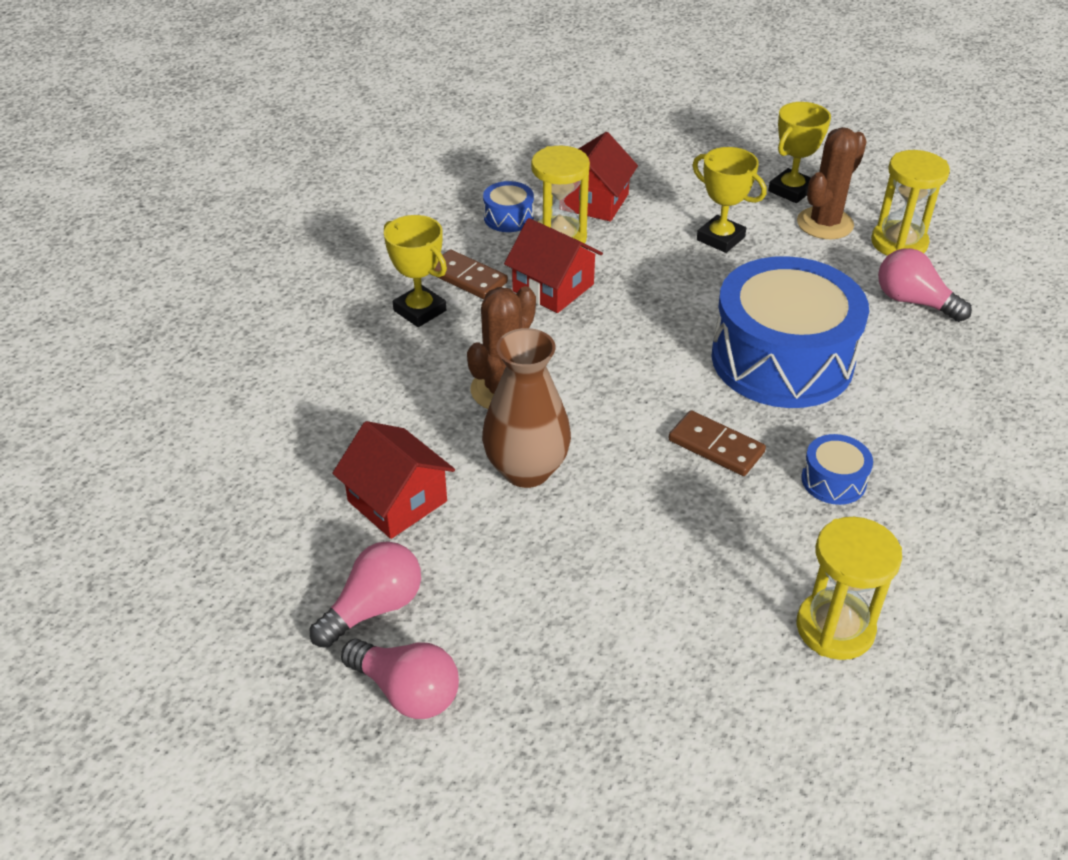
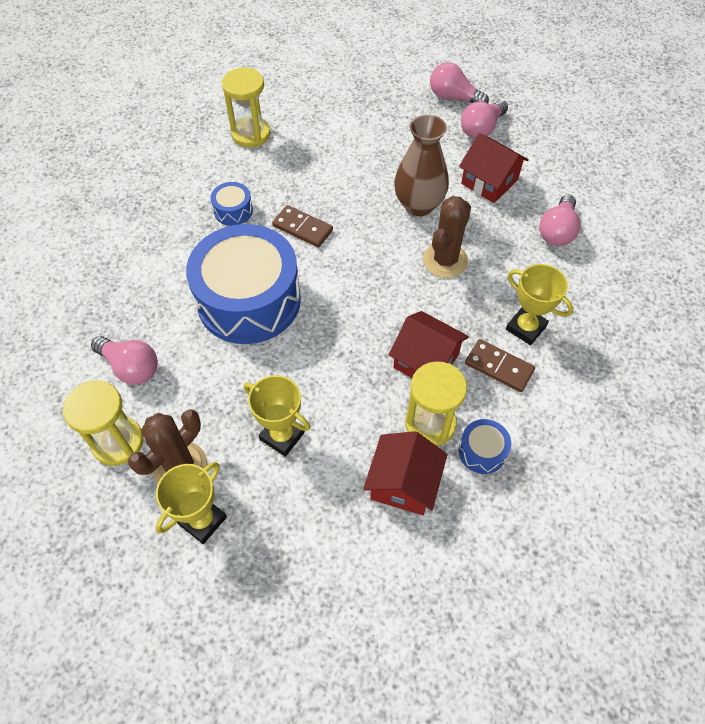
camera: 175 degrees right, 15 degrees up
none -> pink light bulb [539,195,580,246]

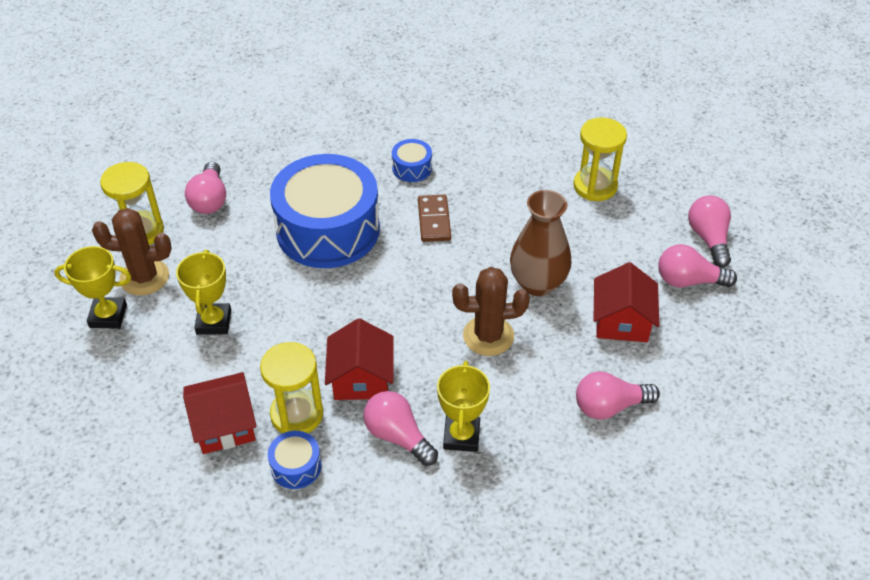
camera: 55 degrees right, 10 degrees down
yellow hourglass [222,68,270,148] -> yellow hourglass moved to [573,118,627,201]
brown domino [465,339,535,392] -> pink light bulb [363,391,438,466]

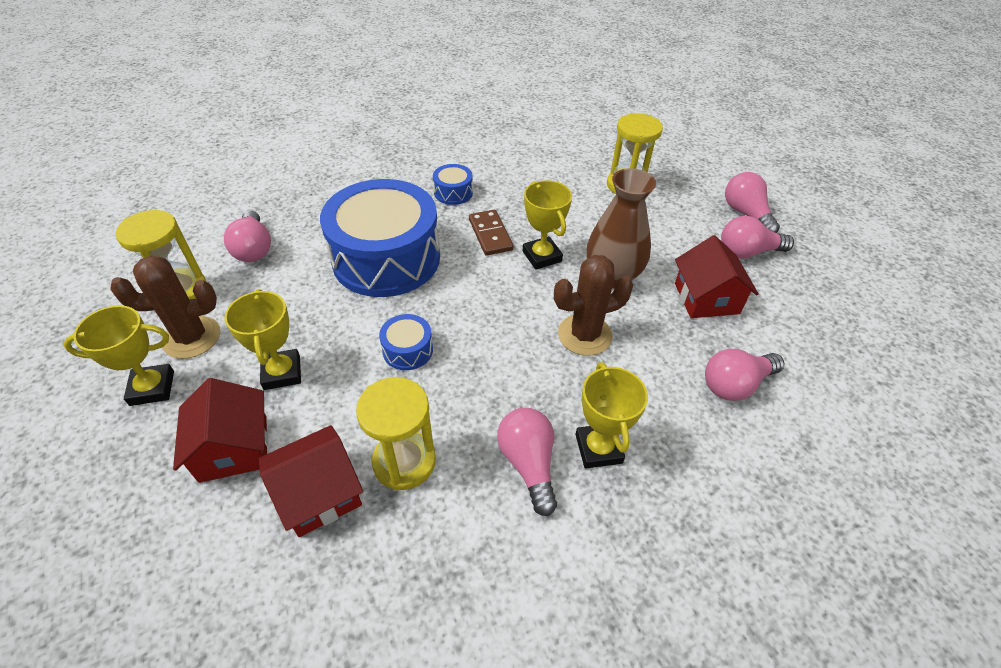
camera: 15 degrees left, 0 degrees up
blue drum [268,431,322,489] -> blue drum moved to [379,314,433,370]
red house [325,318,394,400] -> red house moved to [173,378,268,483]
pink light bulb [363,391,438,466] -> pink light bulb turned 45 degrees clockwise [497,408,557,516]
none -> yellow trophy [523,180,572,270]

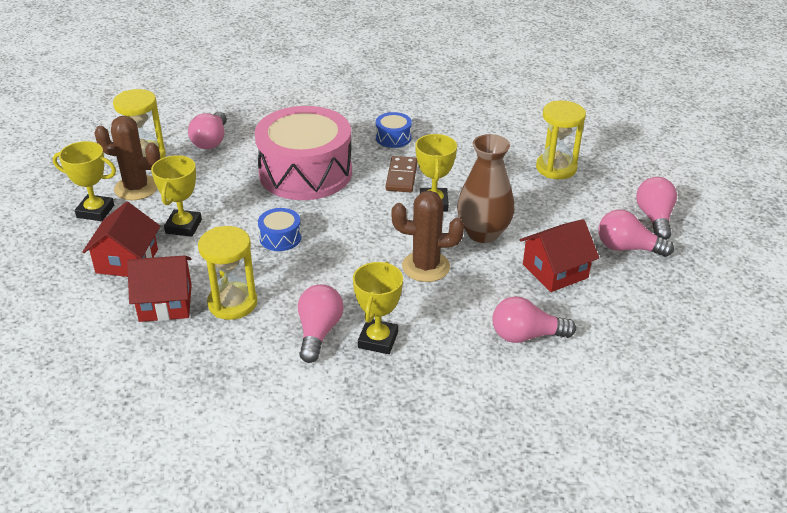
camera: 25 degrees right, 10 degrees down
blue drum [320,179,440,297] -> pink drum [255,106,352,200]
red house [675,235,759,318] -> red house turned 45 degrees clockwise [519,219,599,292]

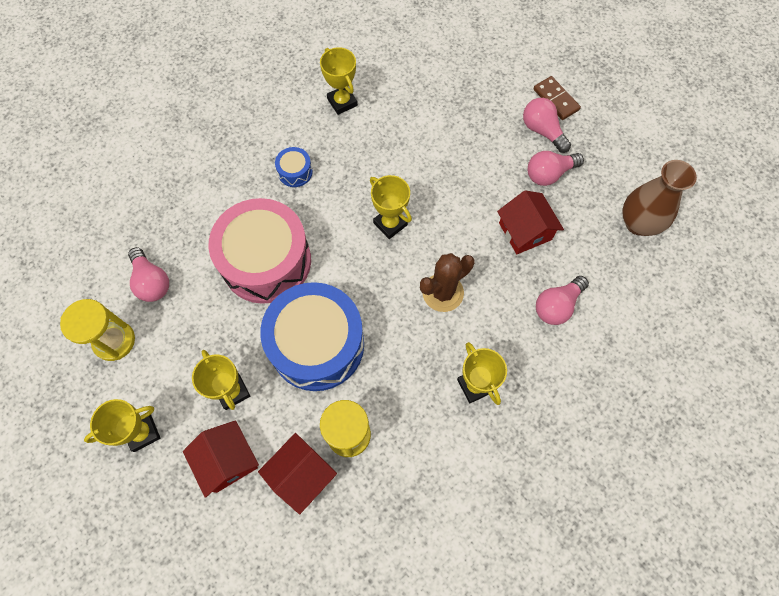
camera: 40 degrees left, 30 degrees up
brown cactus [94,116,160,200] -> none
blue drum [258,208,302,251] -> blue drum [260,282,364,391], size x2.45
pink light bulb [298,284,344,363] -> none
brown domino [386,156,418,192] -> brown domino moved to [533,76,581,120]
brown vase [457,134,514,243] -> brown vase moved to [622,160,697,236]
red house [519,219,599,292] -> red house turned 45 degrees counterclockwise [497,190,564,254]
yellow hourglass [536,101,586,179] -> none
none -> yellow trophy [320,47,358,115]

